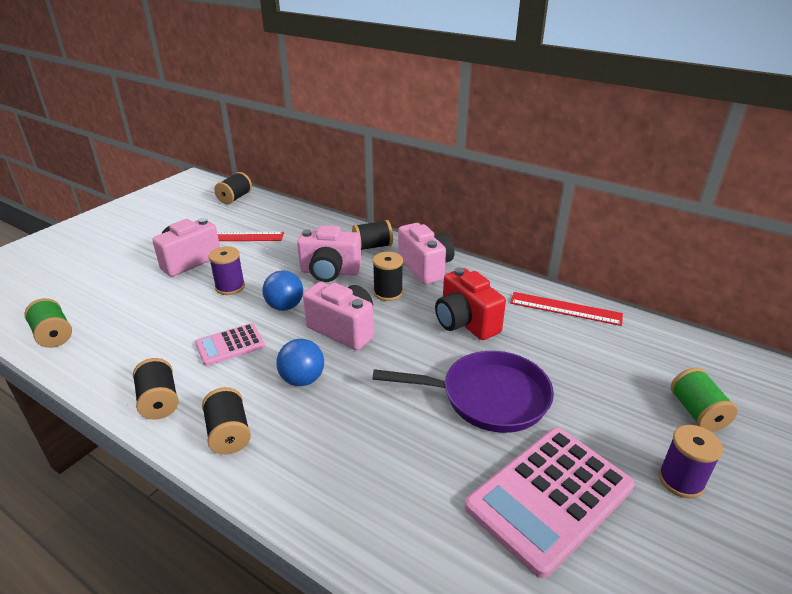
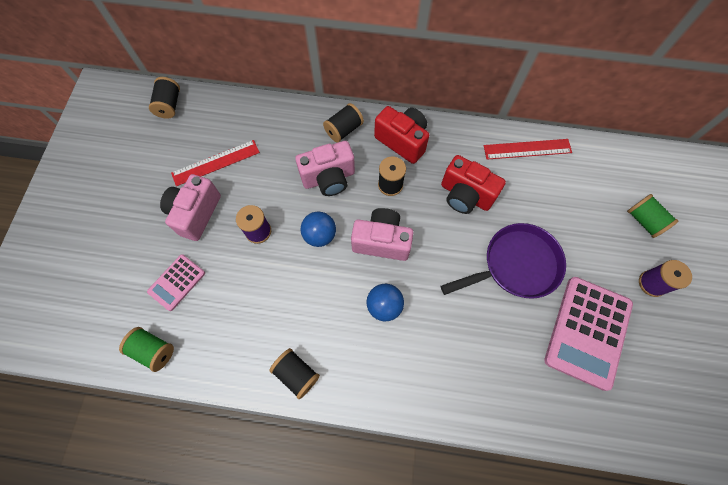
camera: 25 degrees left, 35 degrees up
pink calculator [195,323,265,366] -> pink calculator moved to [147,254,205,311]
black spool [202,387,251,454] -> none
pink camera [398,223,454,285] -> red camera [374,106,430,164]

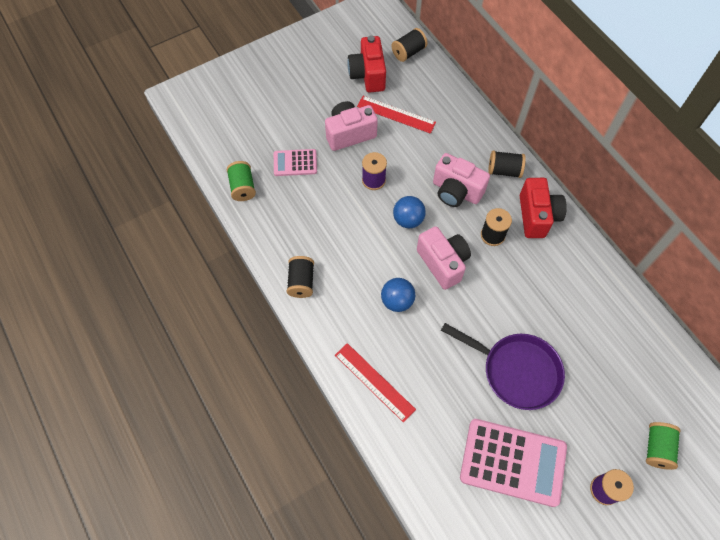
camera: 50 degrees right, 5 degrees down
red camera [441,155,506,214] -> red camera moved to [347,35,386,93]
red ruler [484,139,572,160] -> red ruler moved to [335,343,416,423]
pink calculator [544,277,633,391] -> pink calculator turned 150 degrees counterclockwise [460,419,567,507]

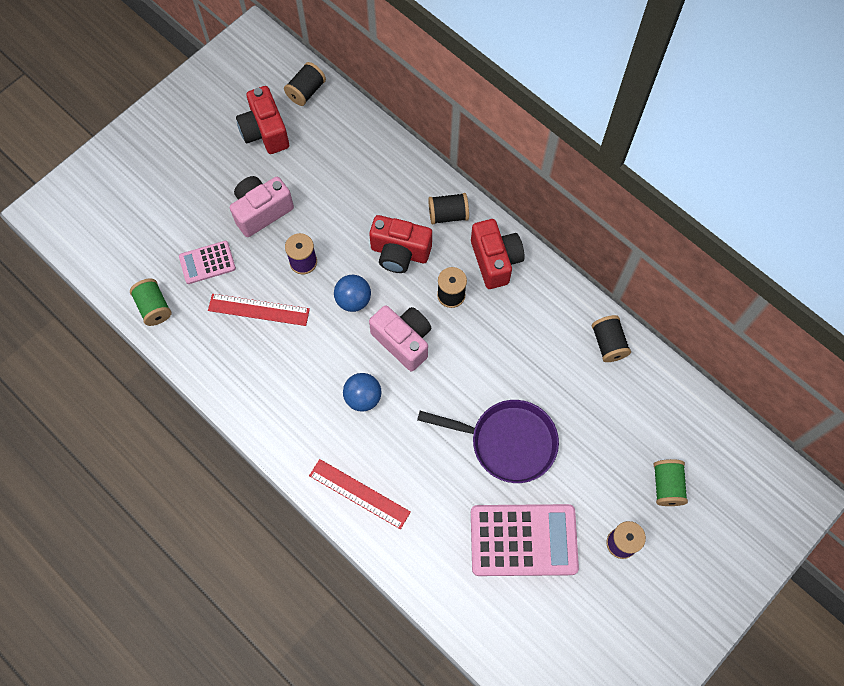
camera: 15 degrees left, 5 degrees up
black spool [287,256,314,298] -> black spool moved to [592,315,631,362]
red ruler [357,96,436,134] -> red ruler moved to [208,294,310,326]
pink camera [433,153,490,207] -> red camera [369,215,432,273]

